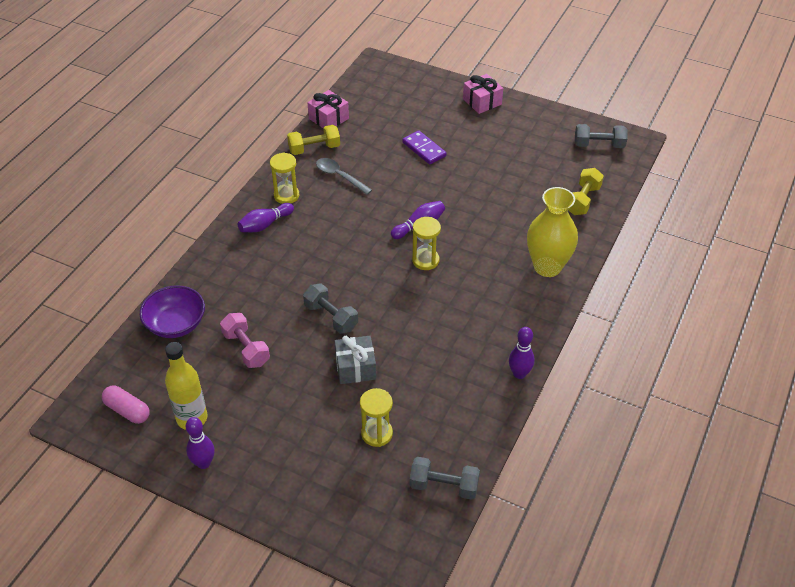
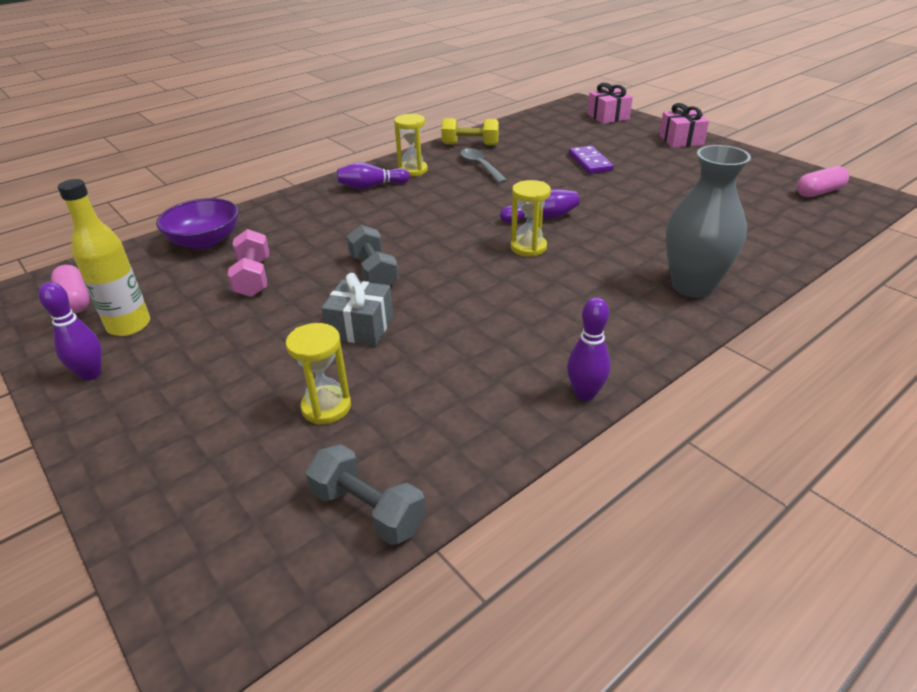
camera: 25 degrees right, 10 degrees down
pink gift [308,90,349,128] -> pink gift moved to [587,83,633,124]
yellow vase [527,187,578,277] -> grey vase [666,145,751,298]
yellow dumbbell [569,168,604,215] -> none
grey dumbbell [575,124,628,148] -> pink capsule [797,166,849,197]

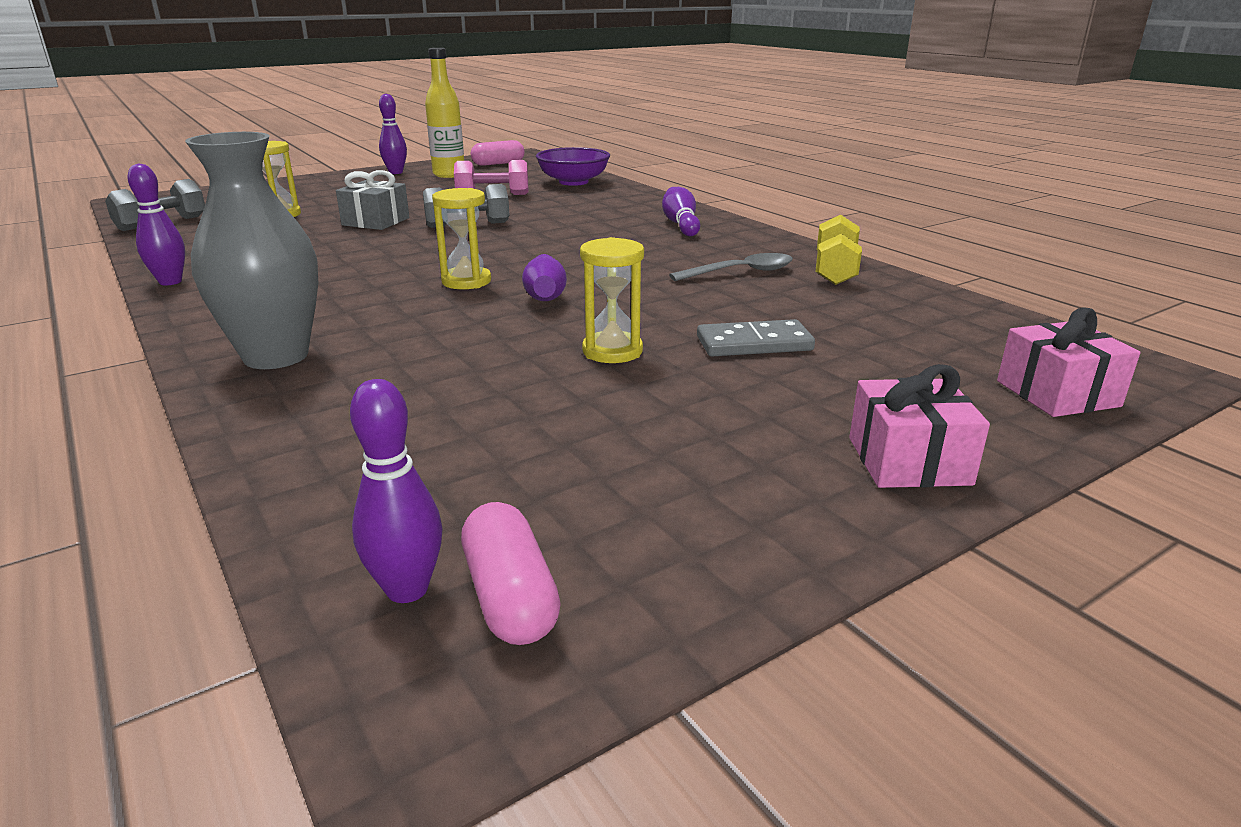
camera: 95 degrees right, 10 degrees down
yellow hourglass [394,114,428,176] -> yellow hourglass moved to [580,237,644,363]
purple domino [569,146,614,174] -> grey domino [697,319,815,356]
none -> purple bowling pin [350,379,442,603]

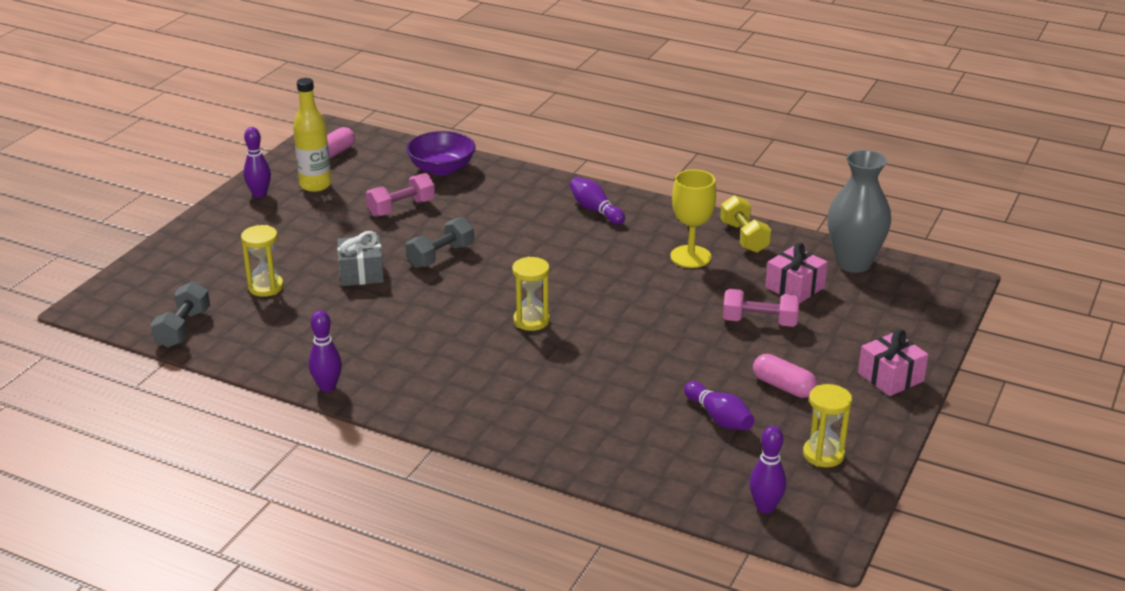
camera: 30 degrees left, 5 degrees up
grey vase [185,132,318,369] -> grey vase moved to [827,150,891,273]
pink capsule [461,502,561,645] -> pink capsule moved to [753,354,817,398]
purple bowling pin [522,254,567,301] -> purple bowling pin moved to [684,381,754,430]
yellow hourglass [580,237,644,363] -> yellow hourglass moved to [803,384,852,467]
grey spoon [669,253,793,281] -> yellow goblet [670,169,716,268]
grey domino [697,319,815,356] -> pink dumbbell [723,289,800,327]
pink gift [997,308,1140,417] -> pink gift moved to [765,242,828,304]

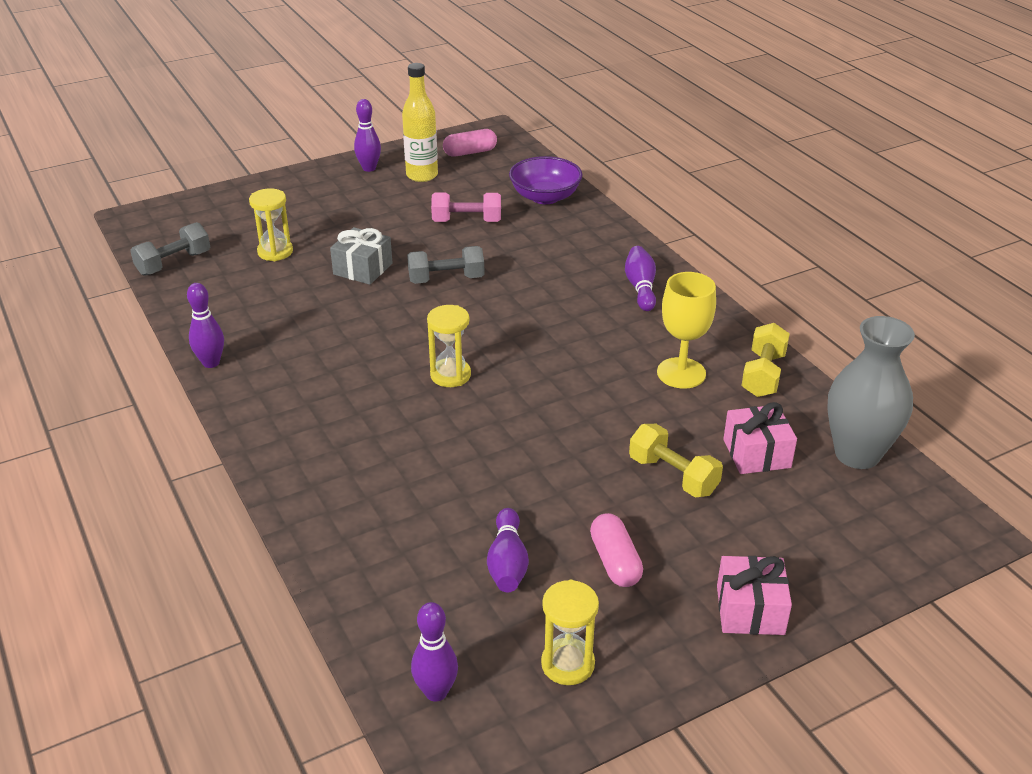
camera: 35 degrees right, 5 degrees up
pink dumbbell [723,289,800,327] -> yellow dumbbell [629,424,723,497]

